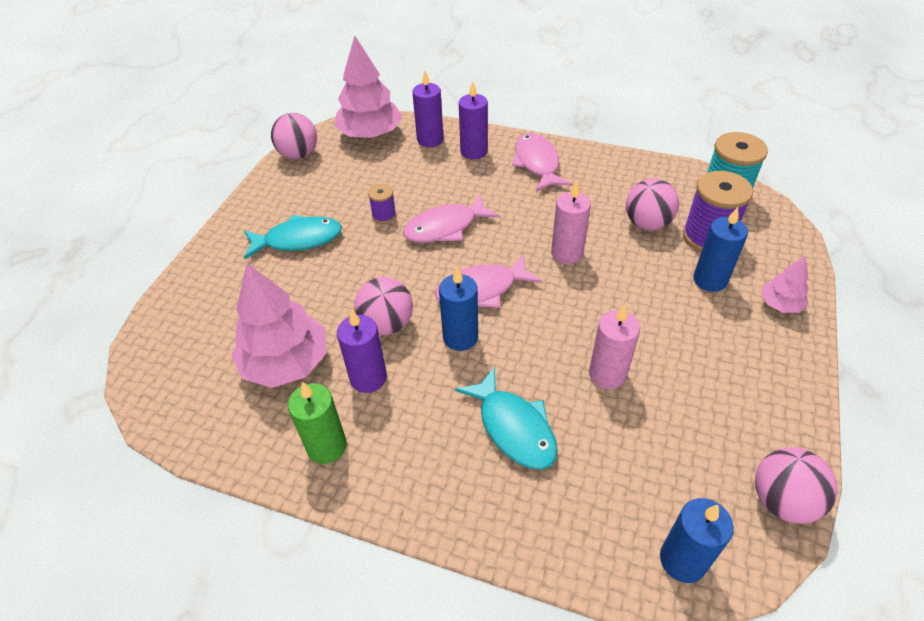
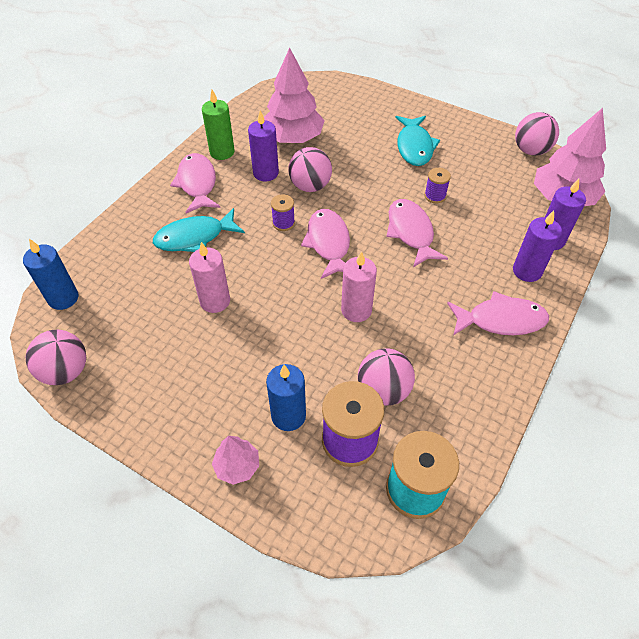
camera: 100 degrees right, 5 degrees up
blue candle [439,267,478,351] -> purple spool [271,194,295,231]
none -> pink fish [170,153,221,213]

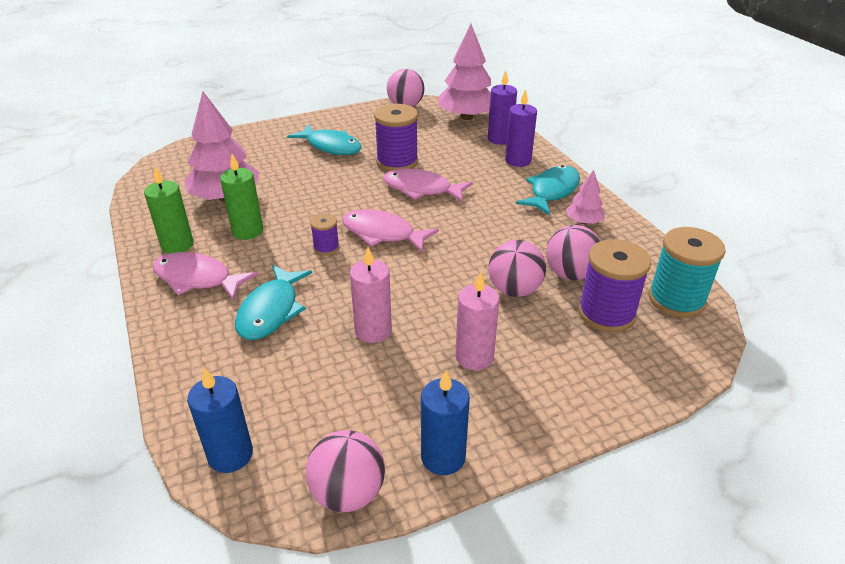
camera: 55 degrees left, 15 degrees down
pink tree [212,436,259,485] -> pink tree moved to [566,170,605,224]
purple candle [248,111,279,181] -> green candle [220,154,263,240]
blue candle [266,364,306,431] -> blue candle moved to [421,370,470,475]
pink ball [289,147,332,192] -> pink ball moved to [488,240,546,297]
pink candle [341,251,377,322] -> pink candle moved to [455,272,500,371]
purple spool [424,168,451,203] -> purple spool [374,104,418,171], size x1.94
pink fish [447,291,549,336] -> turquoise fish [516,165,580,215]

